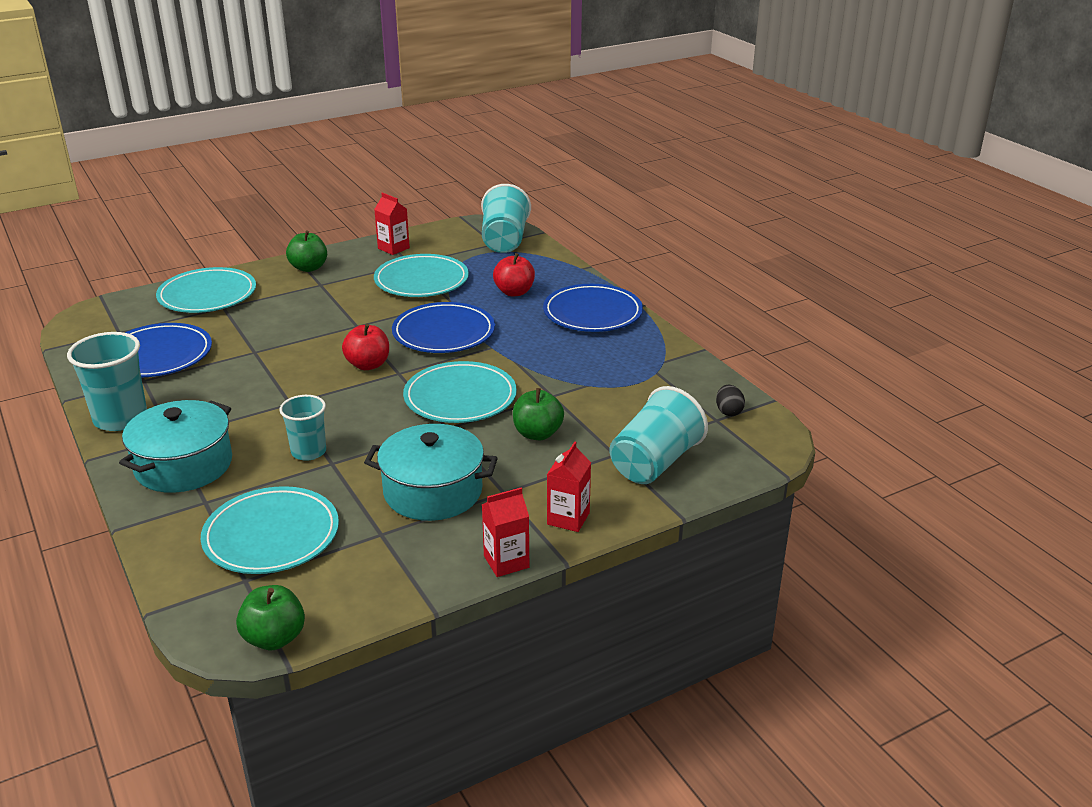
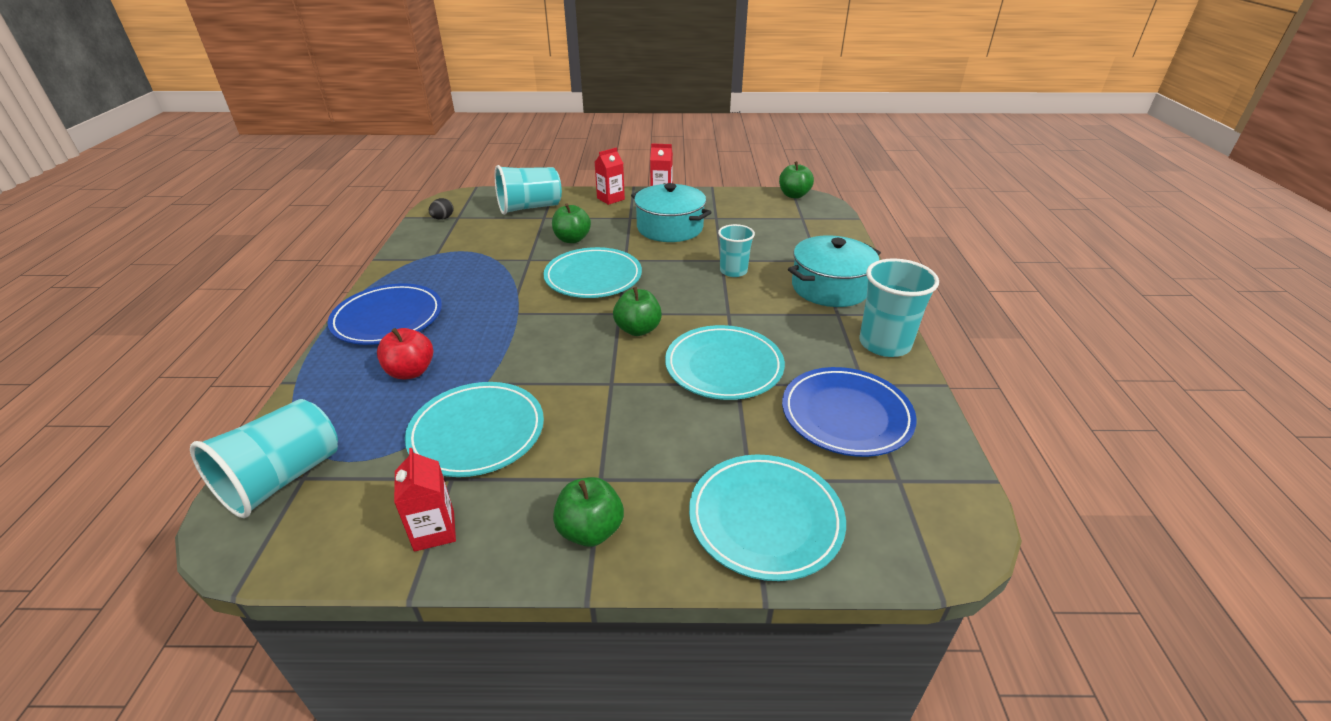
camera: 150 degrees left, 5 degrees up
turquoise plate [201,486,339,574] -> turquoise plate moved to [665,325,785,400]
red apple [342,324,389,370] -> green apple [613,287,662,336]
blue plate [392,302,495,353] -> none

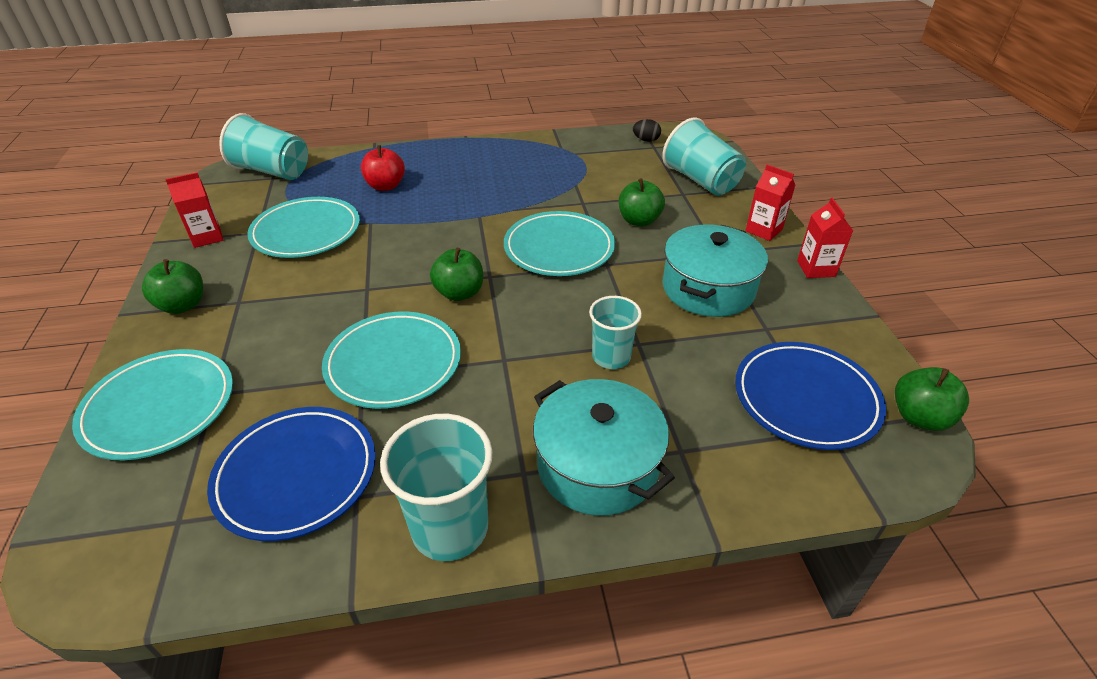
camera: 80 degrees right, 5 degrees up
blue plate [328,284,442,345] -> blue plate moved to [735,342,886,450]

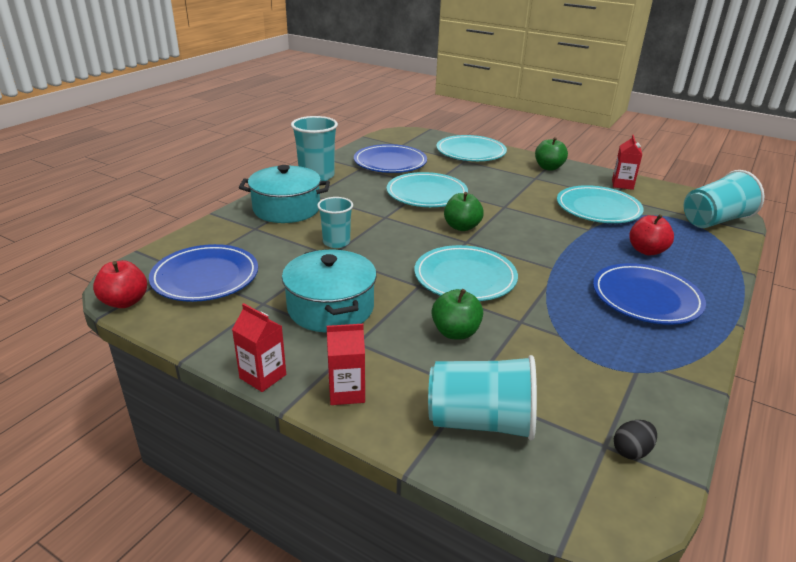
camera: 130 degrees right, 10 degrees down
green apple [895,367,969,431] -> red apple [93,260,147,308]
none -> blue plate [593,263,706,325]

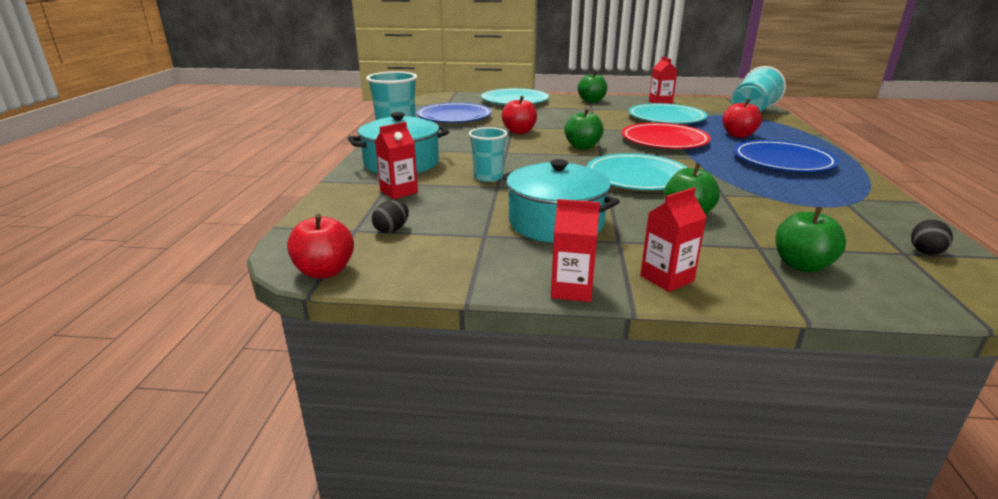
camera: 25 degrees left, 5 degrees down
blue plate [149,244,258,302] -> black egg [372,200,409,233]
turquoise plate [387,172,468,207] -> red apple [502,96,537,134]
turquoise cup [428,355,537,440] -> green apple [775,207,846,272]
none -> red carton [375,122,418,199]
none -> red plate [621,123,711,149]

